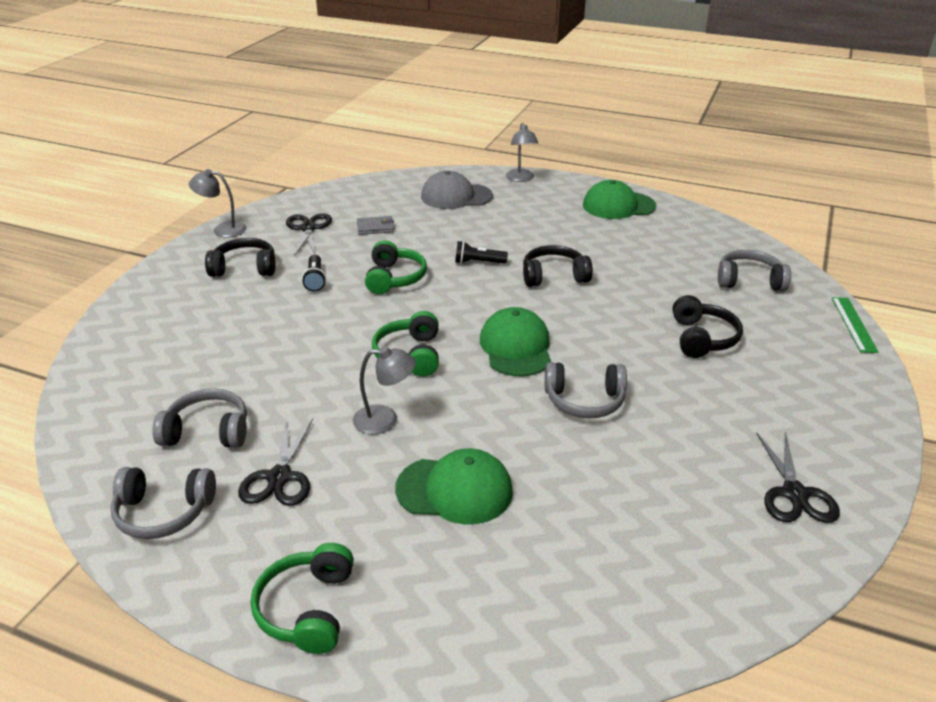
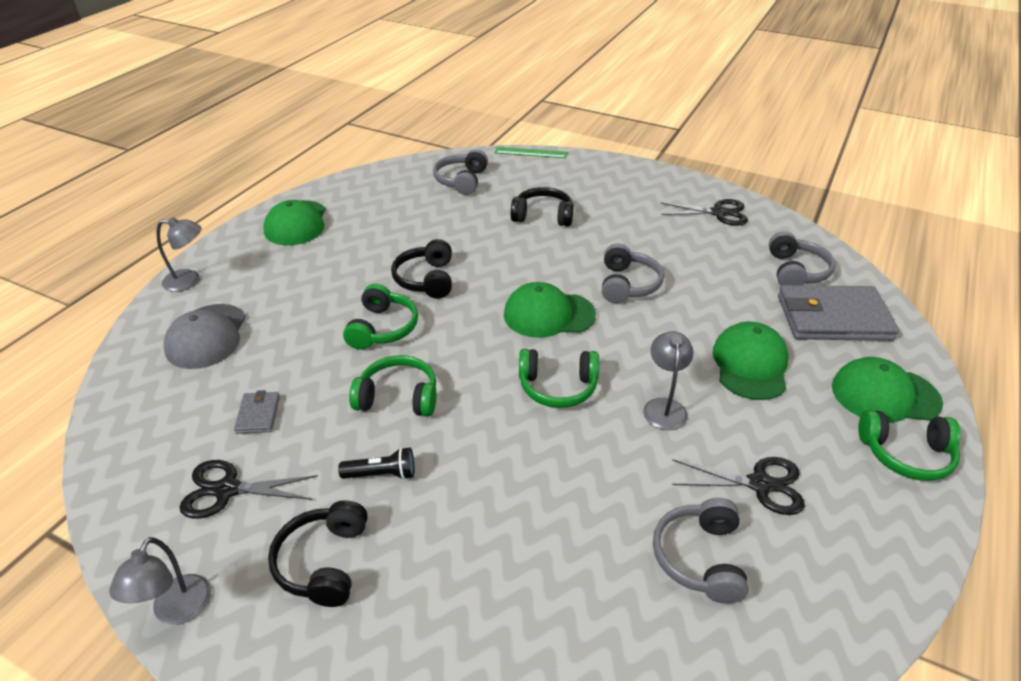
camera: 85 degrees left, 5 degrees up
grey headphones [111,467,216,539] -> grey headphones moved to [769,231,835,285]
black flashlight [455,241,508,264] -> green headphones [343,284,418,350]
none -> grey wallet [778,285,899,341]
none -> green cap [832,357,943,423]

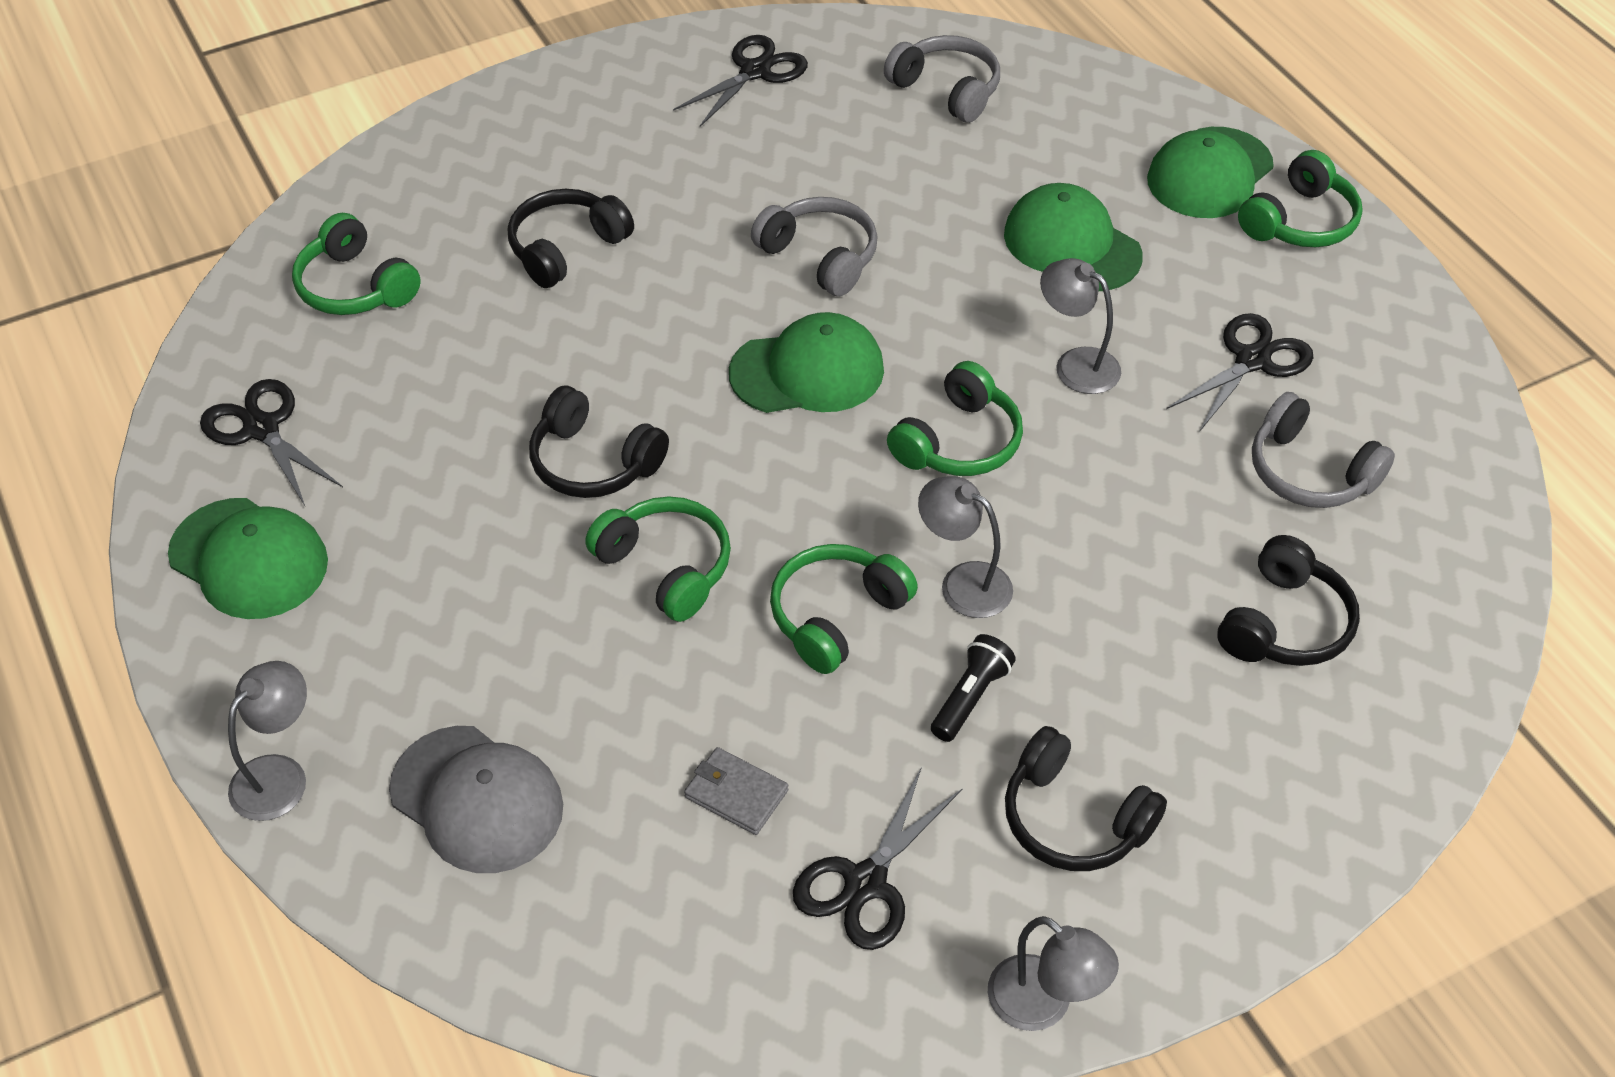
camera: 55 degrees left, 10 degrees up
grey headphones [433,149,488,195] -> green headphones [292,213,421,315]
green ruler [495,147,567,158] -> none
green cap [504,282,596,338] -> green cap turned 135 degrees counterclockwise [729,312,884,413]
grey wallet [778,285,899,341] -> none
none -> black scissors [200,379,343,506]
none -> grey lamp [918,476,1013,618]
none -> black headphones [1217,535,1360,666]

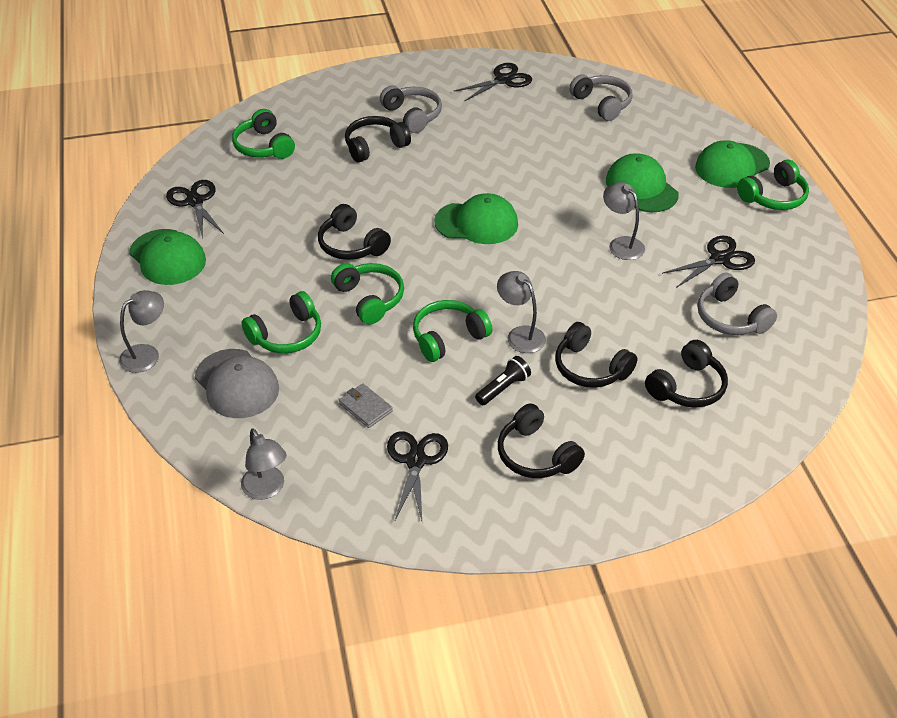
camera: 15 degrees right, 5 degrees down
grey headphones [751,197,877,296] -> grey headphones moved to [380,85,442,133]
black scissors [793,767,963,950] -> black scissors turned 135 degrees clockwise [387,431,448,521]
green headphones [887,361,1023,476] -> green headphones moved to [241,291,321,353]
grey lamp [988,916,1119,1031] -> grey lamp moved to [241,429,287,500]
none -> black headphones [555,322,637,388]

